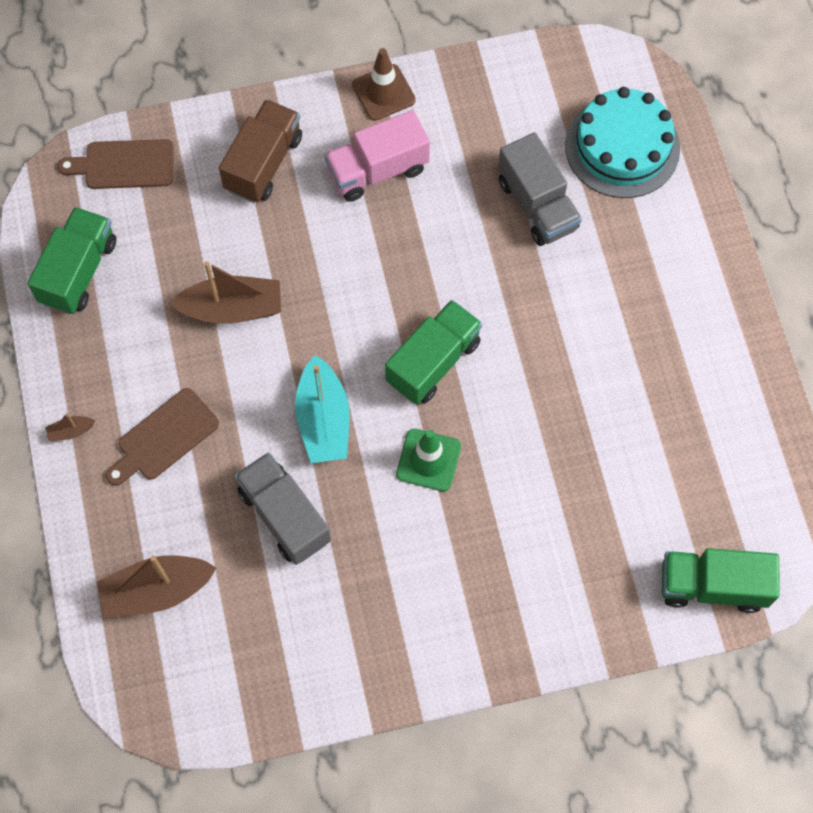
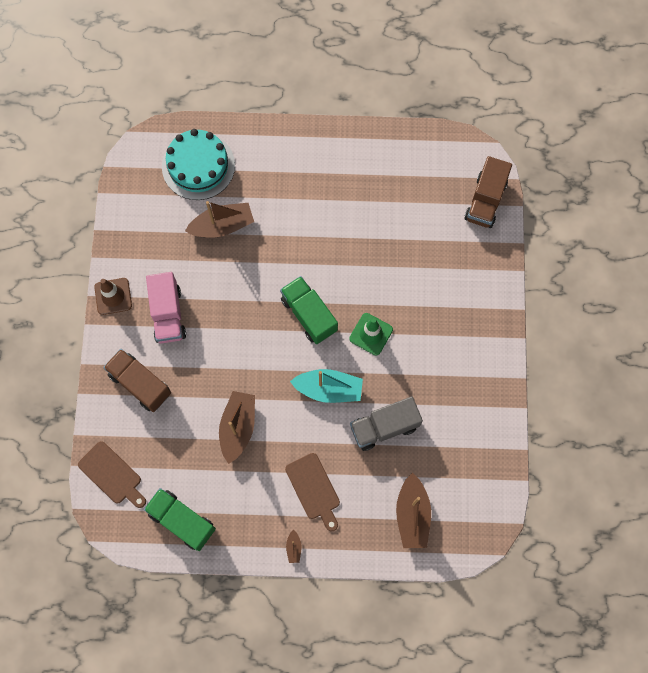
camera: 75 degrees left, 5 degrees up
brown cutting board [58,139,174,189] -> brown cutting board turned 60 degrees counterclockwise [78,441,146,508]
grey truck [498,132,582,246] -> brown boat [185,201,254,238]
green truck [662,548,780,613] -> brown truck [464,156,512,228]

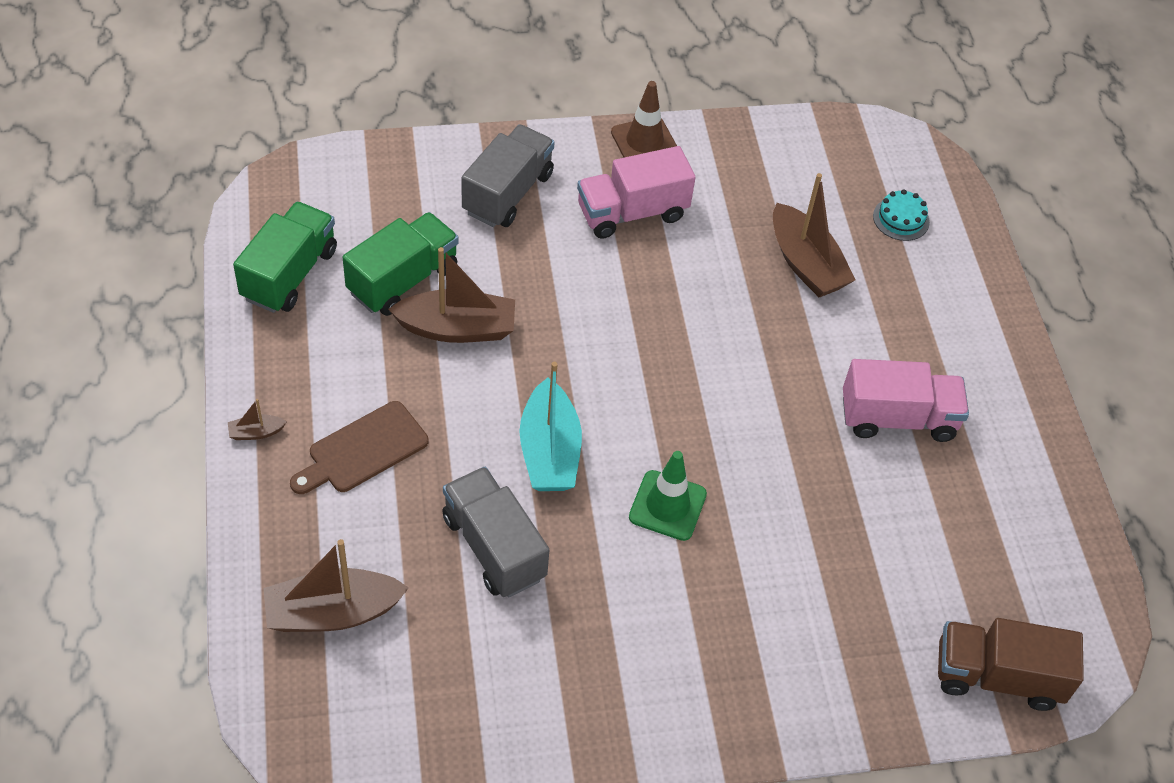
camera: 75 degrees right, 20 degrees down
brown cutting board [78,441,146,508] -> none
brown truck [103,349,171,412] -> grey truck [462,125,554,227]
turquoise cake [162,129,235,200] -> turquoise cake [873,189,930,241], size x0.45
green truck [280,276,338,344] -> green truck moved to [343,212,459,316]
none -> pink truck [843,359,969,442]

